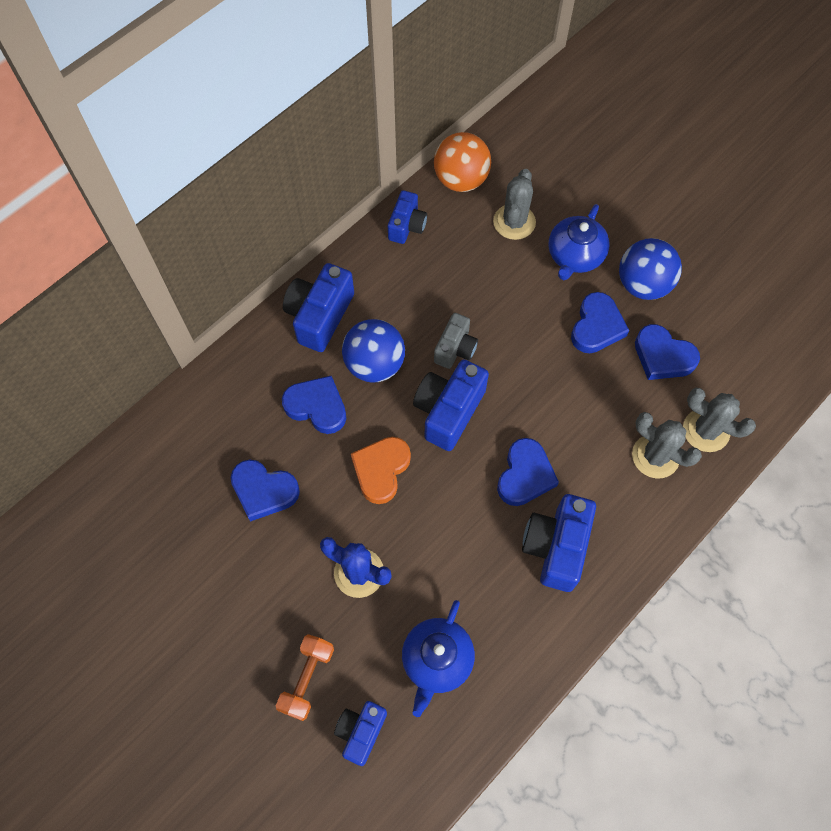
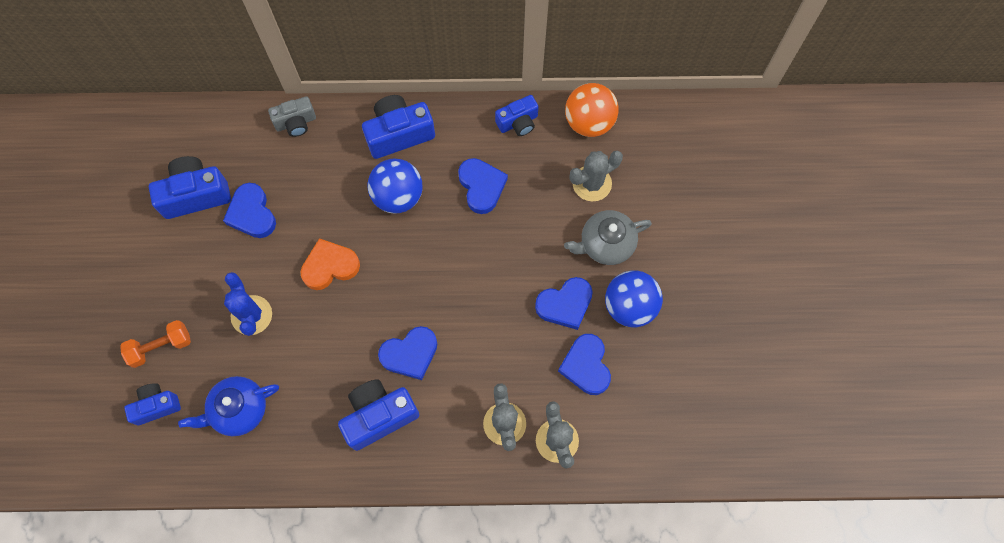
camera: 45 degrees right, 5 degrees up
blue heart [282,376,346,434] -> blue heart moved to [458,158,508,214]
blue camera [413,360,489,451] -> blue camera moved to [149,156,231,219]
grey camera [434,313,478,369] -> grey camera moved to [268,96,316,137]
blue teapot [548,204,610,280] -> grey teapot [564,210,652,265]

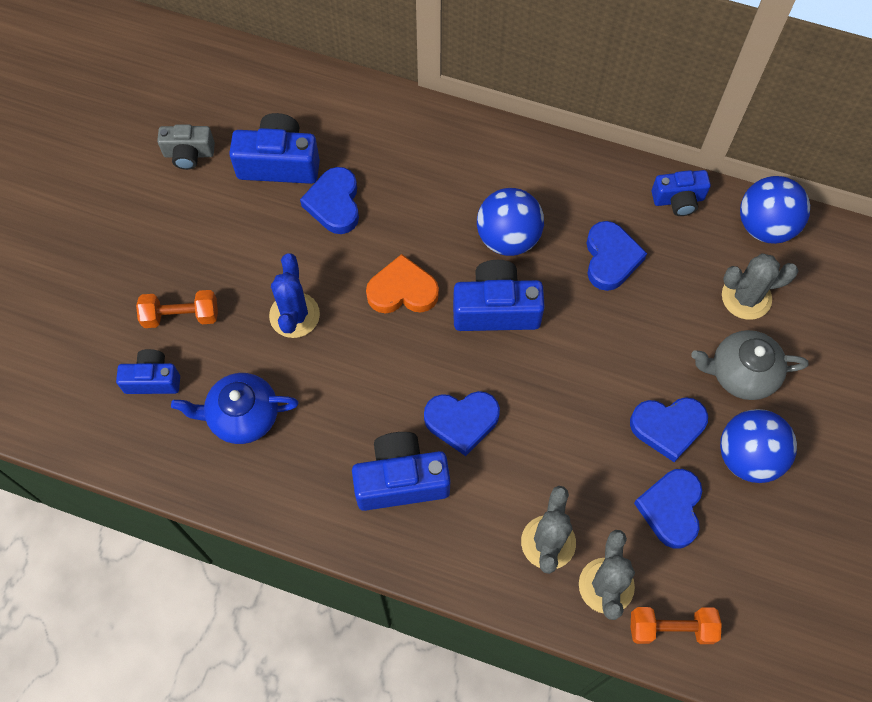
camera: 20 degrees right, 5 degrees down
grey camera [268,96,316,137] -> grey camera moved to [157,124,215,170]
blue camera [362,95,435,159] -> blue camera moved to [453,260,545,331]
orange ball [565,83,619,137] -> blue ball [740,176,810,244]
none -> orange dumbbell [631,607,722,644]

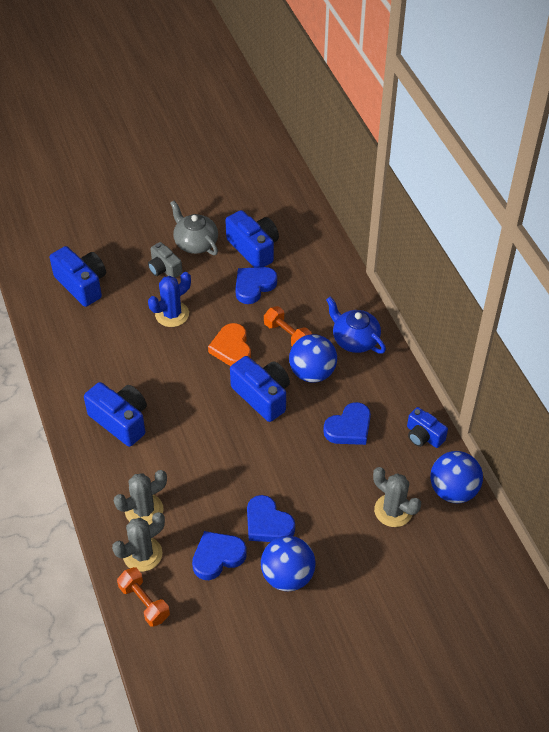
camera: 50 degrees right, 15 degrees down
blue camera [116,349,180,394] -> blue camera [50,246,106,307], size x1.59
orange dumbbell [136,290,218,328] -> orange dumbbell moved to [264,306,312,346]
grey camera [157,124,215,170] -> grey camera moved to [148,242,182,278]
blue teapot [171,373,299,444] -> blue teapot moved to [326,296,386,353]
orange heart [366,254,439,313] -> orange heart turned 150 degrees counterclockwise [208,323,251,366]
blue heart [424,391,500,456] -> none
grey teapot [691,330,808,400] -> grey teapot moved to [170,201,218,255]

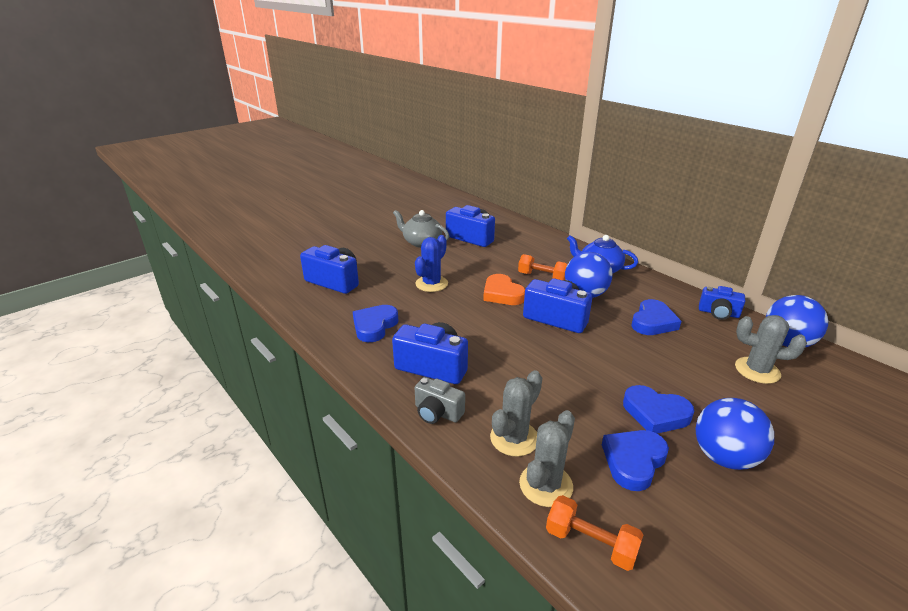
camera: 20 degrees left, 20 degrees down
grey camera [148,242,182,278] -> grey camera moved to [415,377,465,424]
blue heart [235,267,277,304] -> blue heart moved to [353,305,399,342]

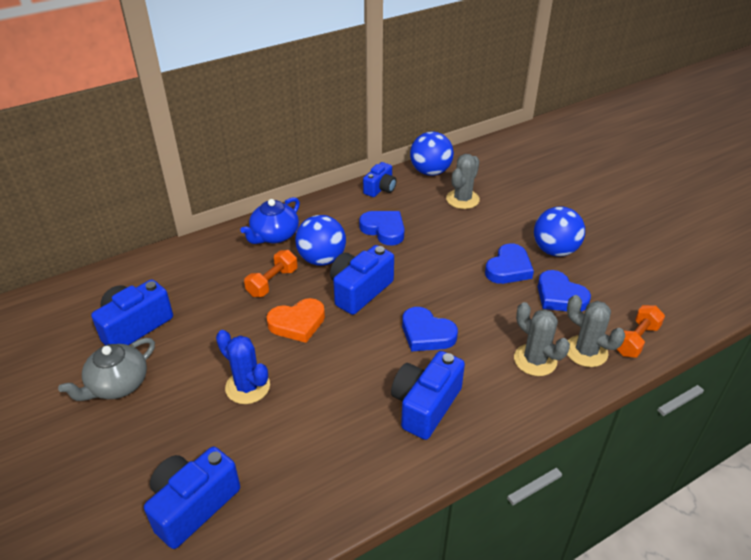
camera: 80 degrees left, 10 degrees up
blue heart [353,305,399,342] -> blue heart moved to [402,307,458,351]
grey camera [415,377,465,424] -> none

